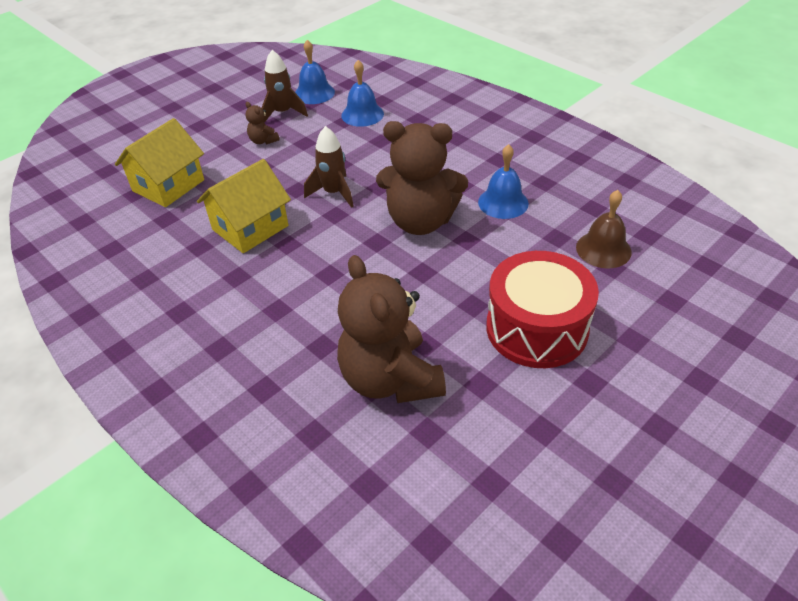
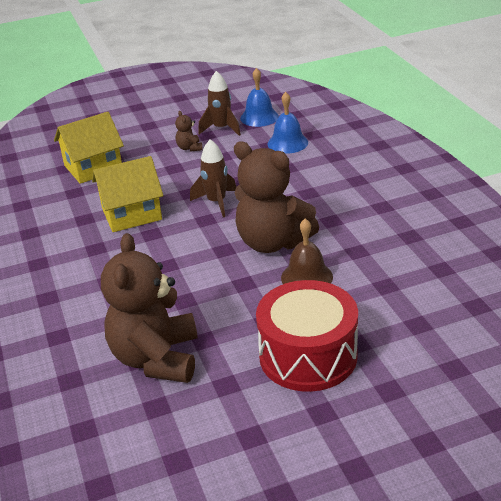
camera: 25 degrees right, 10 degrees down
blue bell [478,144,529,219] -> none
brown bell [576,190,632,268] -> brown bell moved to [281,219,333,284]

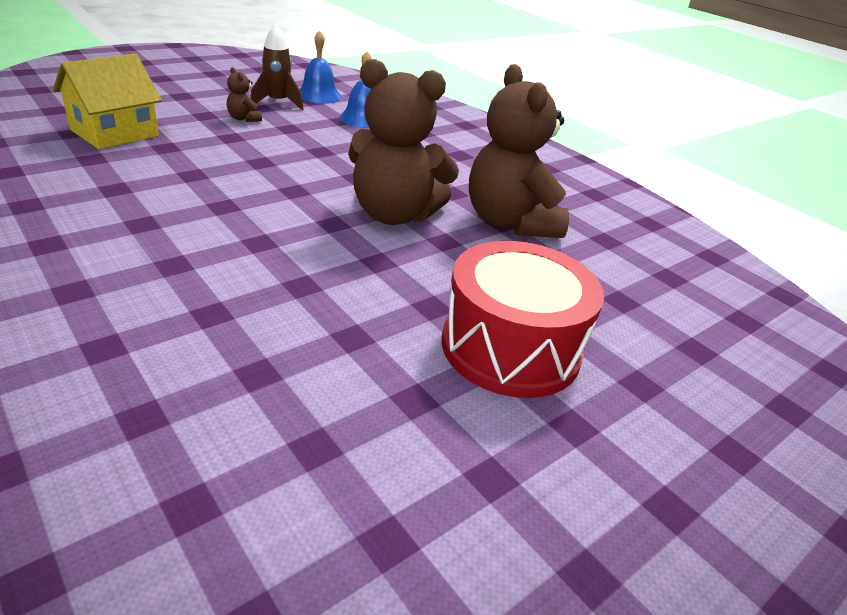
camera: 25 degrees left, 0 degrees up
yellow house [92,156,163,232] -> none
brown teddy bear [101,233,197,383] -> brown teddy bear moved to [469,64,569,238]
brown rocket [190,139,236,217] -> none
brown bell [281,219,333,284] -> none

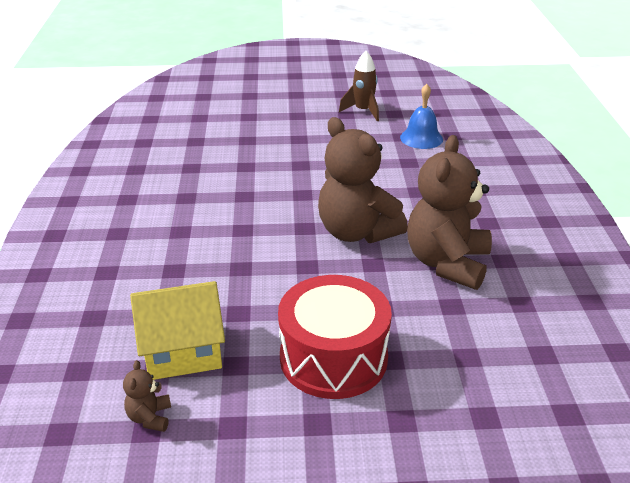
camera: 40 degrees right, 0 degrees up
yellow house [53,53,162,149] -> yellow house moved to [130,281,225,380]
brown teddy bear [227,67,262,122] -> brown teddy bear moved to [123,360,171,432]
blue bell [299,30,341,103] -> none

